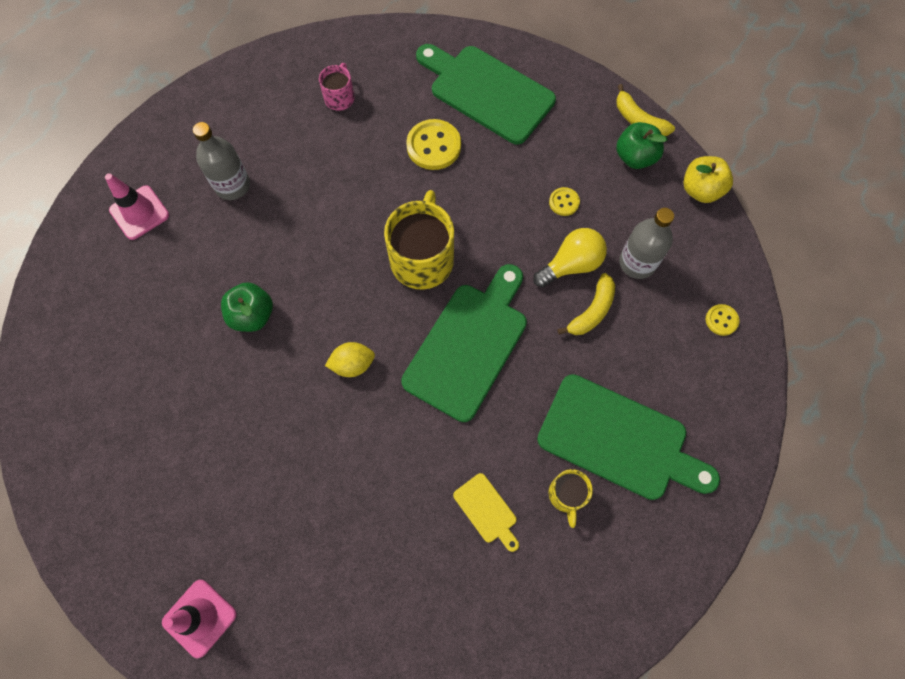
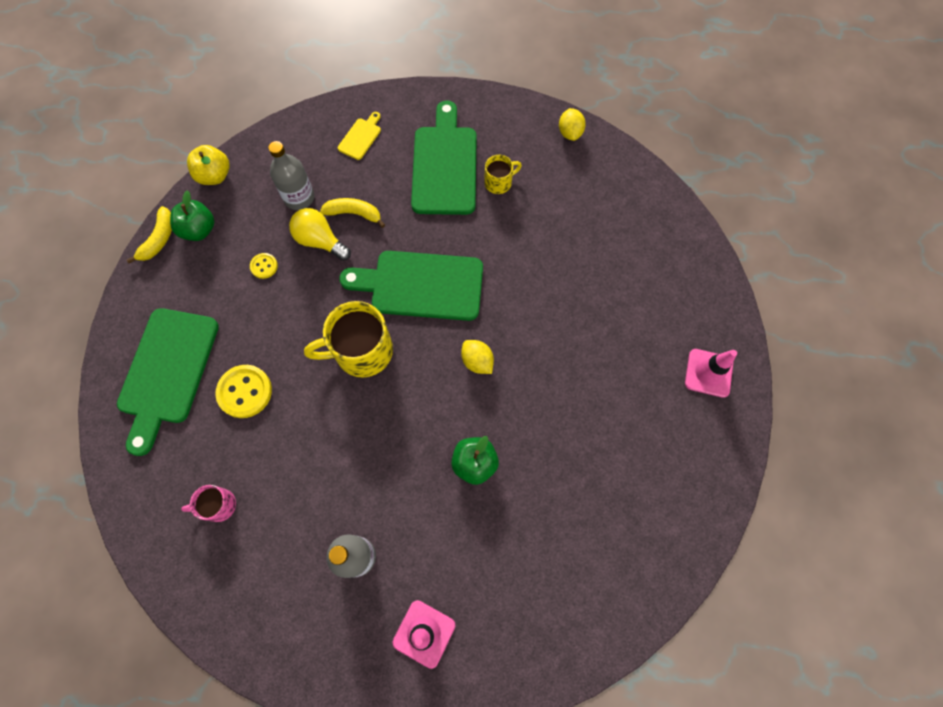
camera: 115 degrees left, 0 degrees up
yellow cutting board [453,473,519,552] -> yellow cutting board moved to [338,112,381,160]
yellow button [706,304,739,336] -> none
none -> yellow lemon [559,108,586,141]

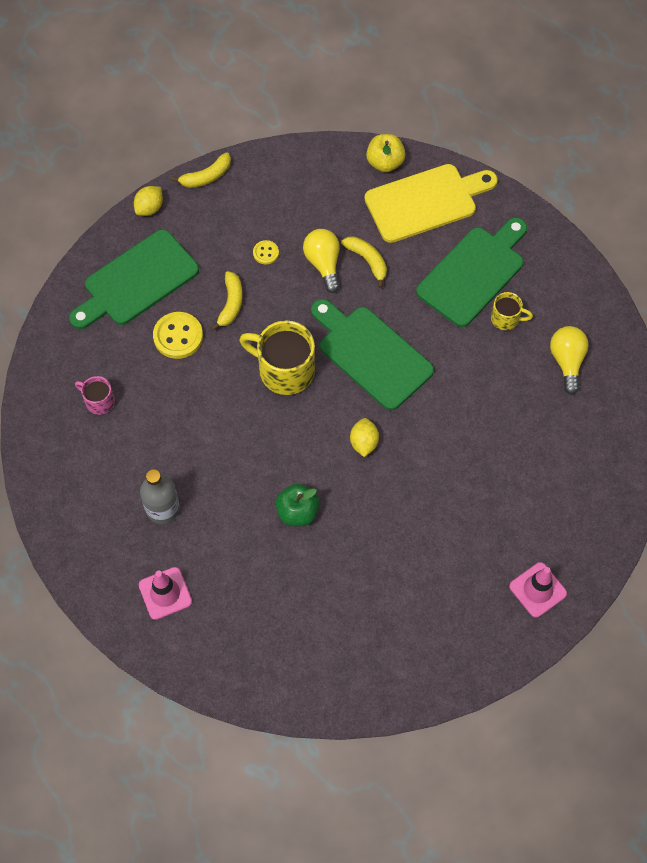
camera: 40 degrees right, 5 degrees down
green apple [170,190,214,241] -> none
yellow apple [187,145,230,185] -> yellow apple moved to [366,134,406,172]
grey bottle [269,141,314,210] -> none
yellow cutting board [338,112,381,160] -> yellow cutting board [364,164,498,243], size x2.25
yellow lemon [559,108,586,141] -> yellow lemon moved to [134,186,163,216]
none -> yellow banana [211,271,243,331]
none -> yellow light bulb [550,326,589,395]

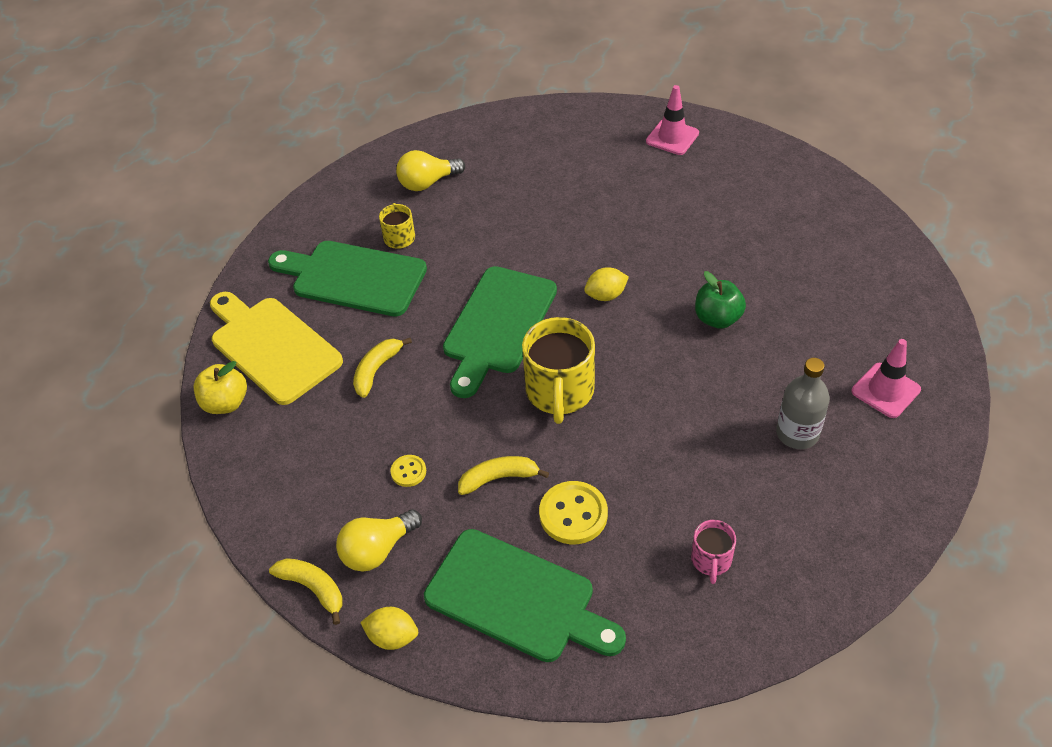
camera: 110 degrees left, 15 degrees down
yellow light bulb [303,229,340,293] -> yellow light bulb moved to [336,509,422,572]

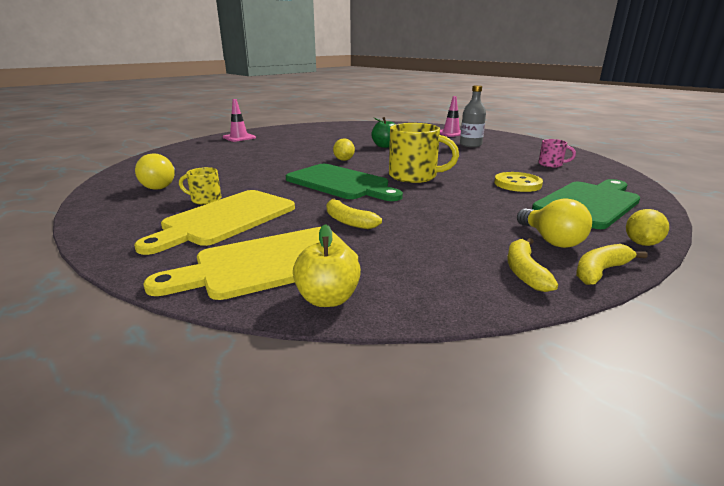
camera: 75 degrees left, 25 degrees down
green cutting board [268,241,427,317] -> yellow cutting board [134,190,295,255]
yellow button [391,455,426,487] -> none
yellow banana [458,456,549,495] -> yellow banana moved to [507,238,558,292]

